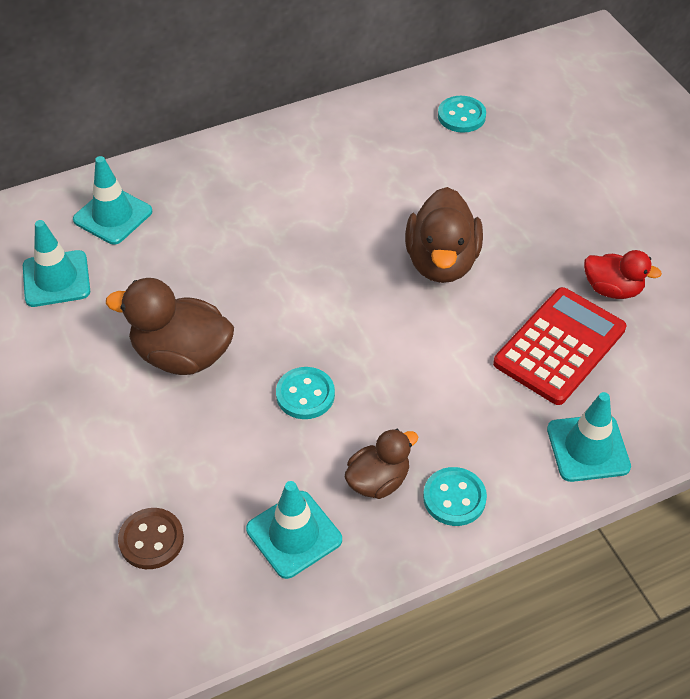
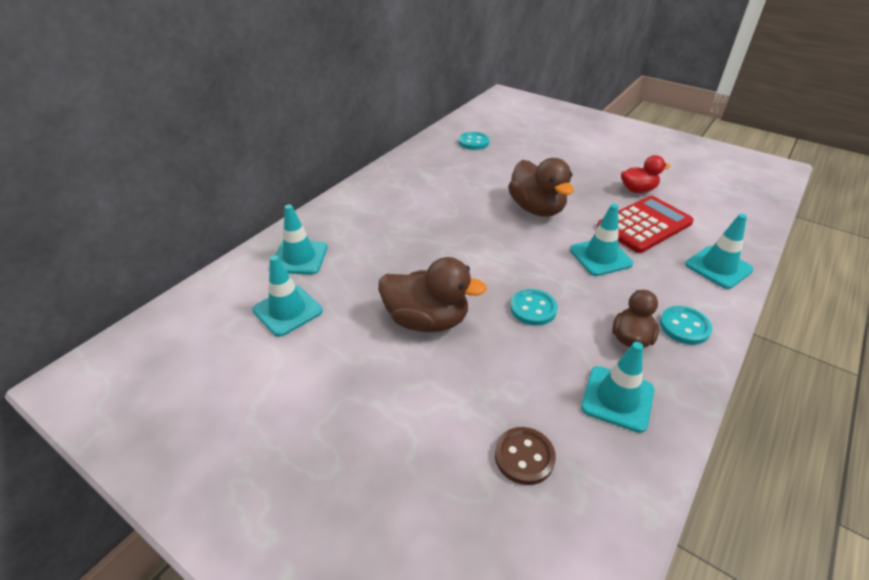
camera: 30 degrees left, 10 degrees down
brown duck [106,278,234,375] -> brown duck turned 150 degrees counterclockwise [378,257,487,333]
red calculator [493,287,626,405] -> red calculator turned 45 degrees clockwise [597,196,694,253]
none -> turquoise traffic cone [570,204,633,276]

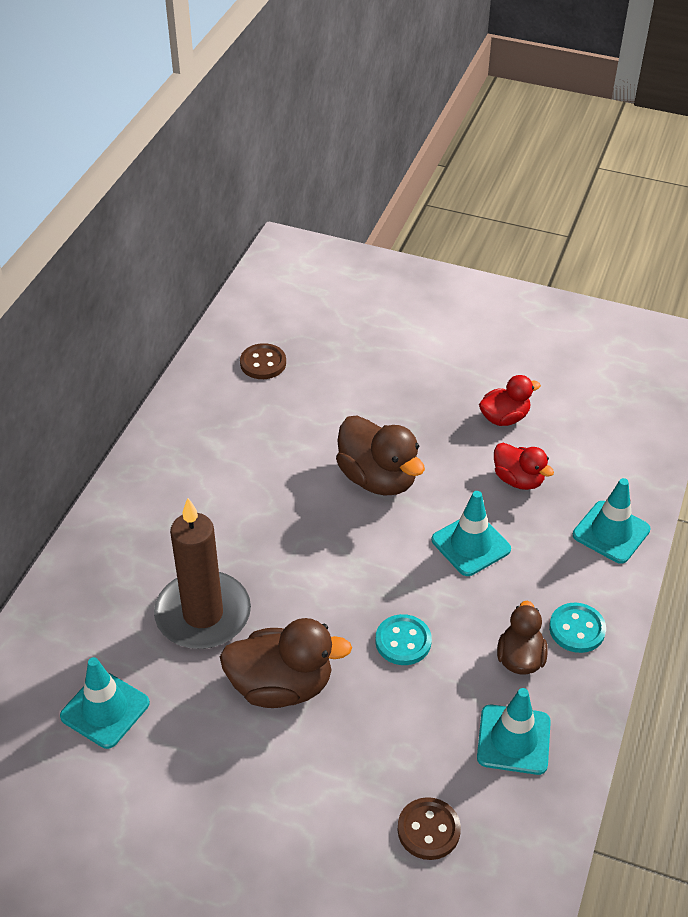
camera: 15 degrees left, 5 degrees up
turquoise traffic cone [275,204,327,275] -> none
turquoise button [459,132,490,150] -> brown button [240,343,286,379]
red calculator [597,196,694,253] -> red duck [494,443,554,490]
none -> brown candle [154,498,251,649]

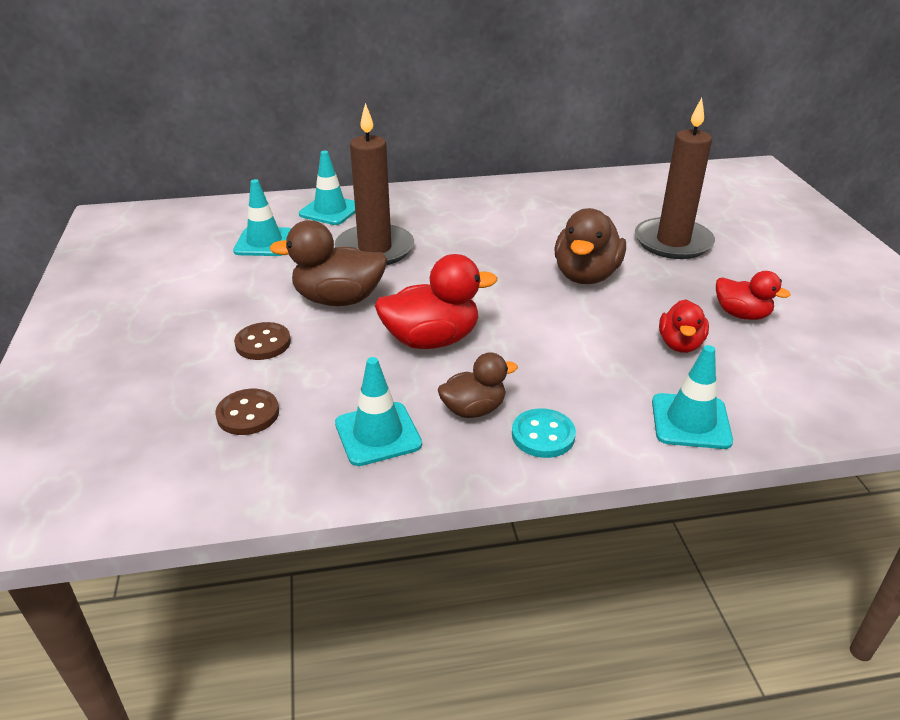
camera: 60 degrees right, 10 degrees down
brown duck [220,618,352,708] -> brown duck turned 120 degrees clockwise [269,220,387,306]
brown button [240,343,286,379] -> brown button moved to [234,322,291,360]
turquoise button [375,614,432,665] -> red duck [375,254,497,349]
turquoise traffic cone [432,491,511,576] -> turquoise traffic cone moved to [299,151,355,225]
none -> brown candle [635,98,715,259]

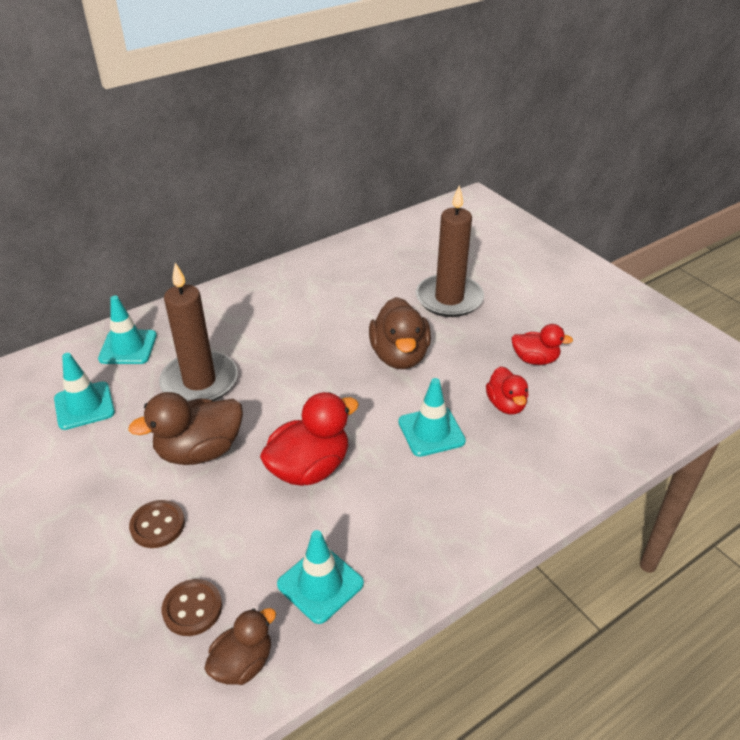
camera: 25 degrees left, 5 degrees up
brown duck [438,352,518,418] -> brown duck moved to [204,608,276,685]
turquoise button [512,408,576,458] -> none
turquoise traffic cone [652,345,733,449] -> turquoise traffic cone moved to [398,378,466,457]

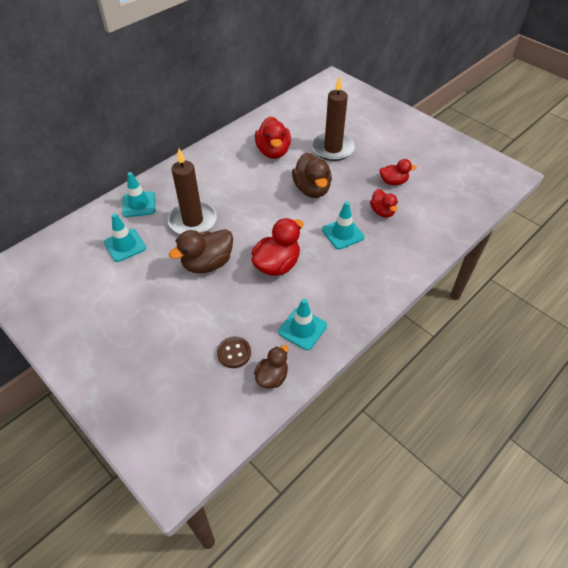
camera: 10 degrees left, 10 degrees up
brown button [129,500,185,548] -> none
none -> red duck [255,116,291,159]

